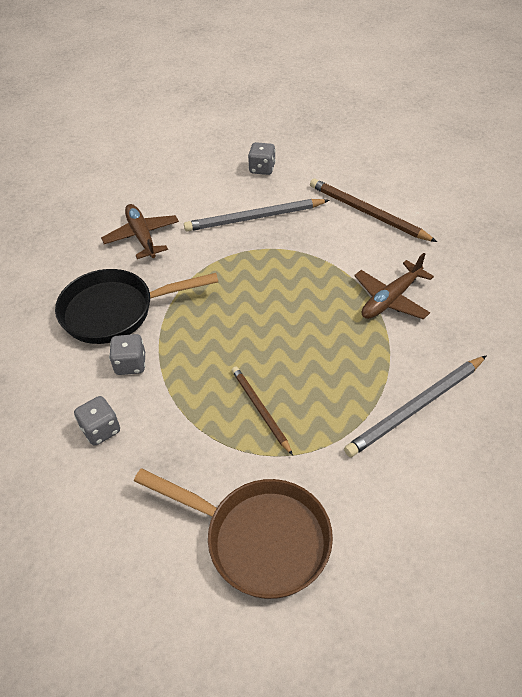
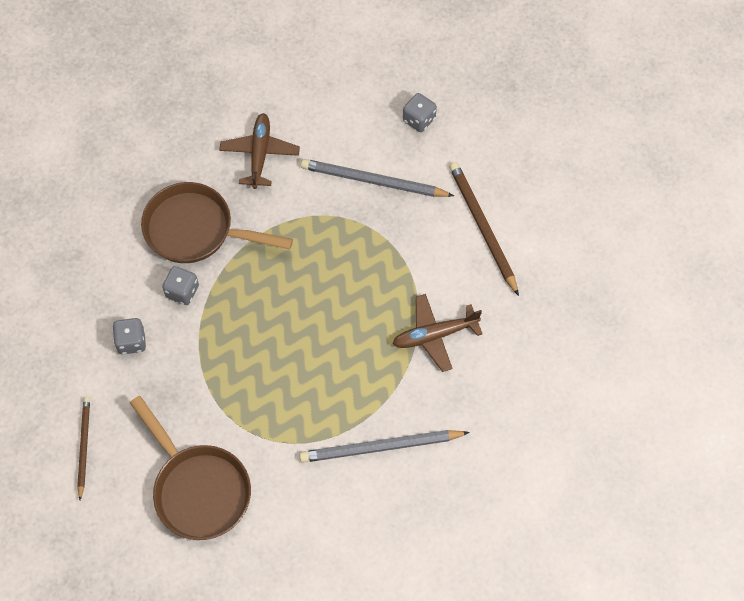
camera: 25 degrees right, 15 degrees up
black pan [55,269,218,344] -> brown pan [141,182,293,263]
brown pencil [232,366,293,455] -> brown pencil moved to [77,397,90,500]

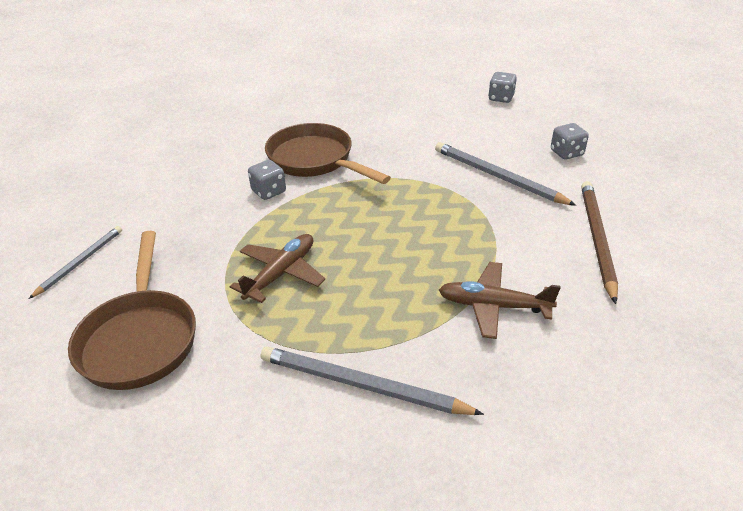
camera: 30 degrees right, 25 degrees down
brown pencil [77,397,90,500] -> grey pencil [29,226,122,299]
grey dice [112,318,146,354] -> grey dice moved to [488,72,517,103]
brown plane [219,113,300,189] -> brown plane moved to [230,234,325,303]

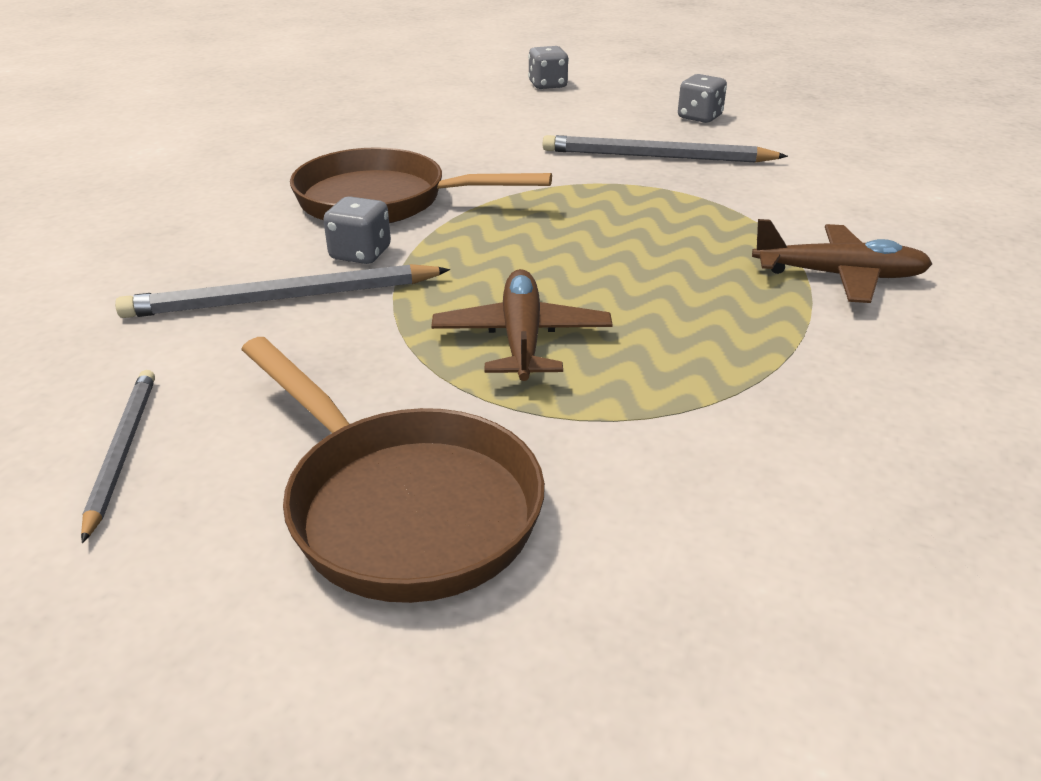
camera: 35 degrees left, 5 degrees down
grey pencil [261,346,484,415] -> grey pencil moved to [115,264,450,318]
brown plane [439,262,561,339] -> brown plane turned 150 degrees counterclockwise [752,219,932,303]
brown pencil [581,181,618,304] -> none

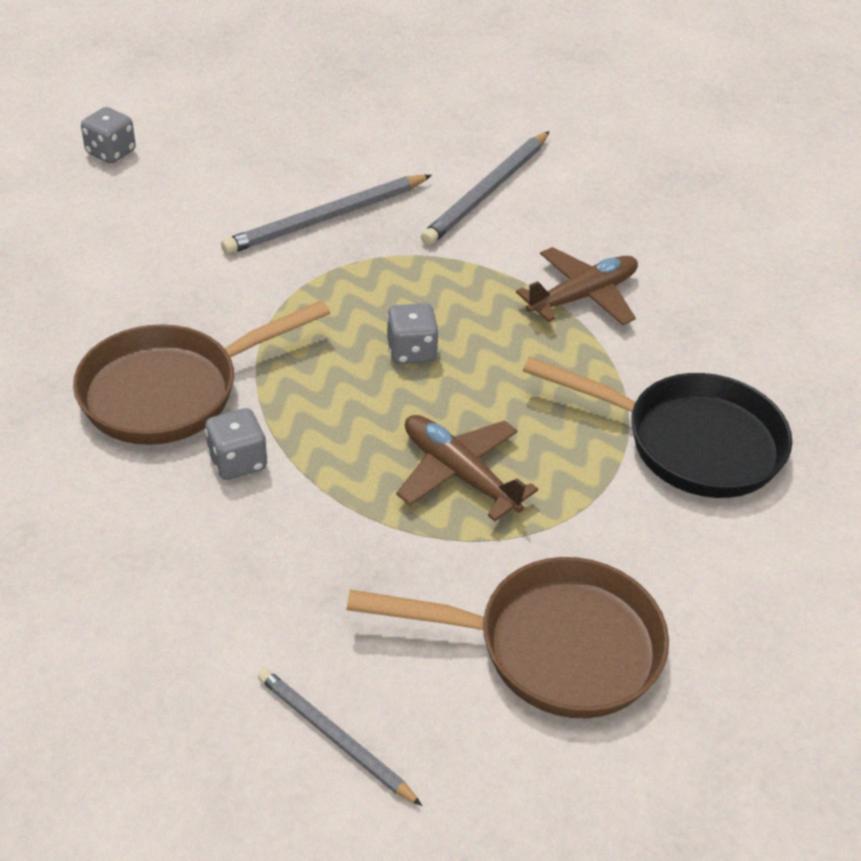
camera: 45 degrees left, 10 degrees up
grey pencil [115,264,450,318] -> grey pencil moved to [421,131,549,245]
grey dice [678,74,727,123] -> grey dice moved to [387,303,439,364]
none -> black pan [523,356,792,498]

